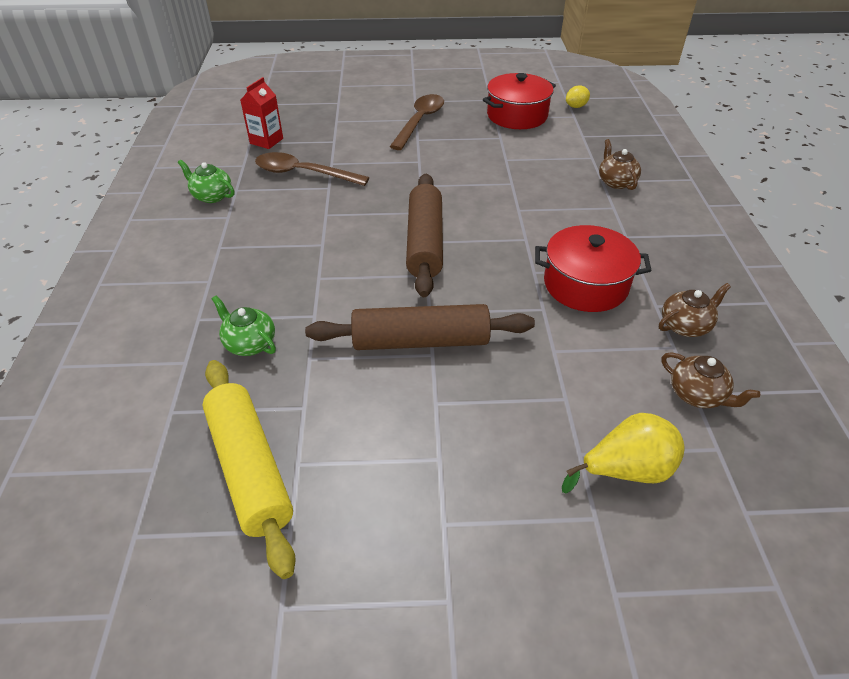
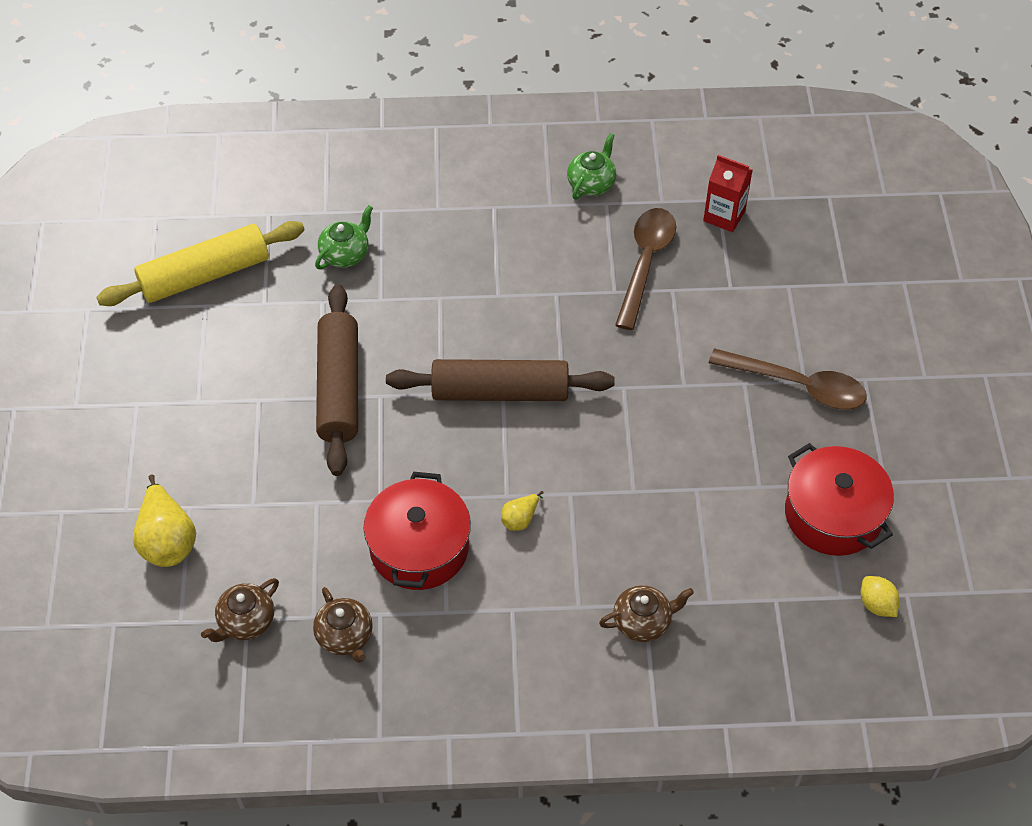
camera: 90 degrees right, 10 degrees up
none -> yellow pear [501,491,544,531]

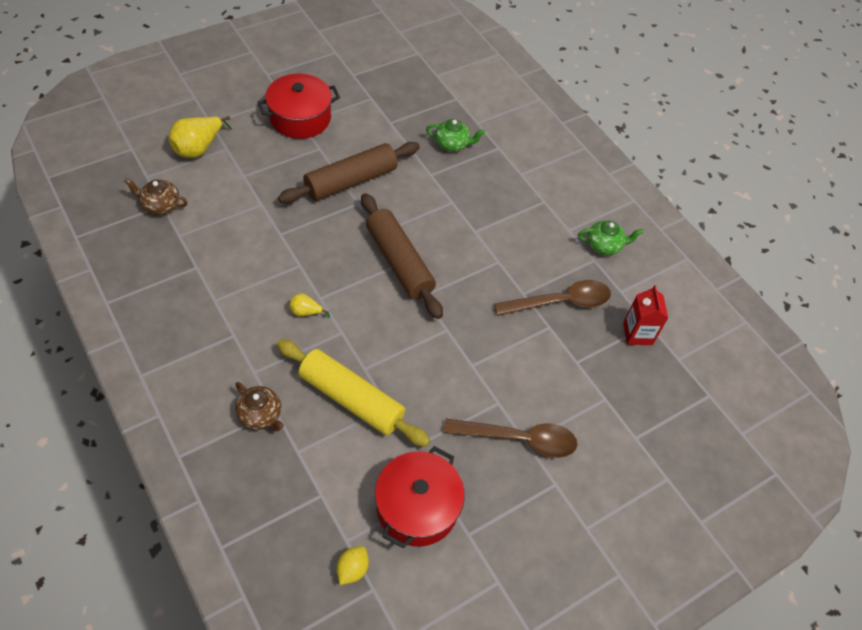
camera: 55 degrees right, 0 degrees up
yellow rolling pin [96,221,305,306] -> yellow rolling pin moved to [277,339,430,447]
brown teapot [313,587,373,663] -> none
red pot [364,471,471,590] -> red pot moved to [257,74,340,139]
brown spoon [709,348,867,410] -> brown spoon turned 75 degrees counterclockwise [443,419,578,458]

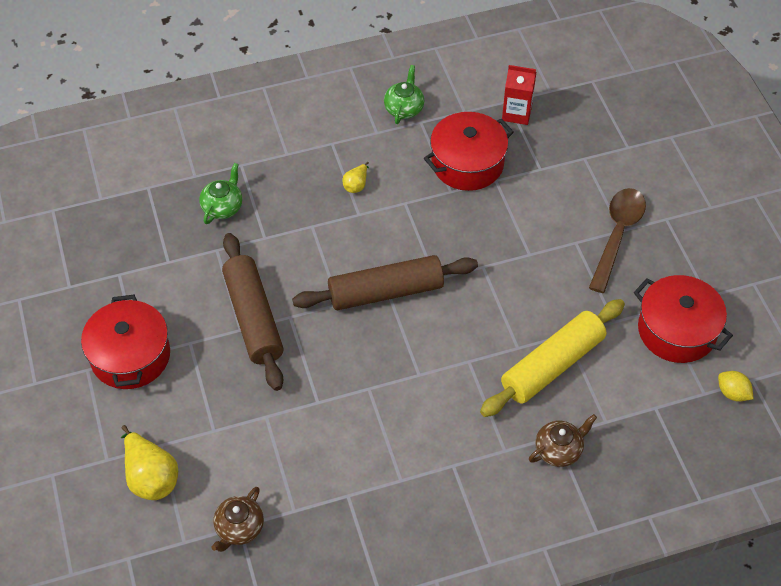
camera: 70 degrees left, 0 degrees up
yellow pear [289,293,330,318] -> yellow pear moved to [342,162,369,193]
brown spoon [494,280,611,316] -> red pot [424,112,514,191]

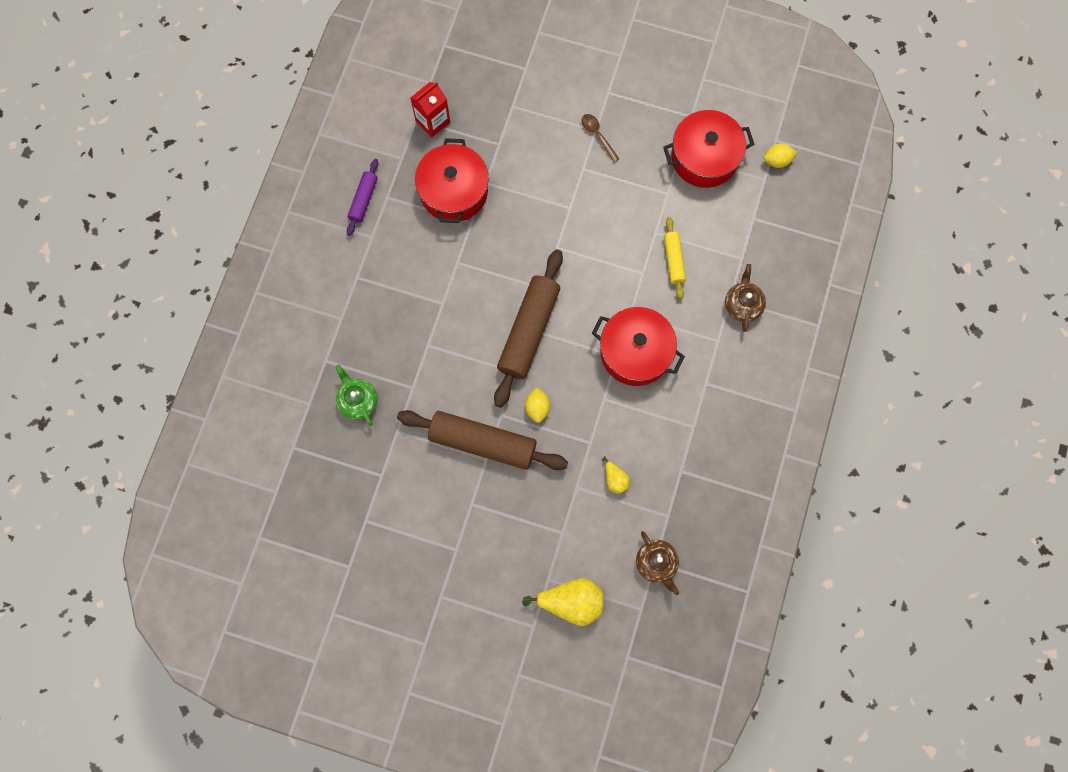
camera: 55 degrees left, 20 degrees up
red pot [81,295,170,389] -> red pot moved to [592,307,685,386]
yellow pear [342,162,369,193] -> yellow pear moved to [602,456,630,494]
green teapot [384,65,424,124] -> purple rolling pin [347,159,378,236]
yellow rolling pin [480,299,625,417] -> yellow rolling pin [664,217,686,299], size x0.51
brown spoon [589,188,646,293] -> brown spoon [582,114,619,162], size x0.50
none -> yellow lemon [525,387,550,423]

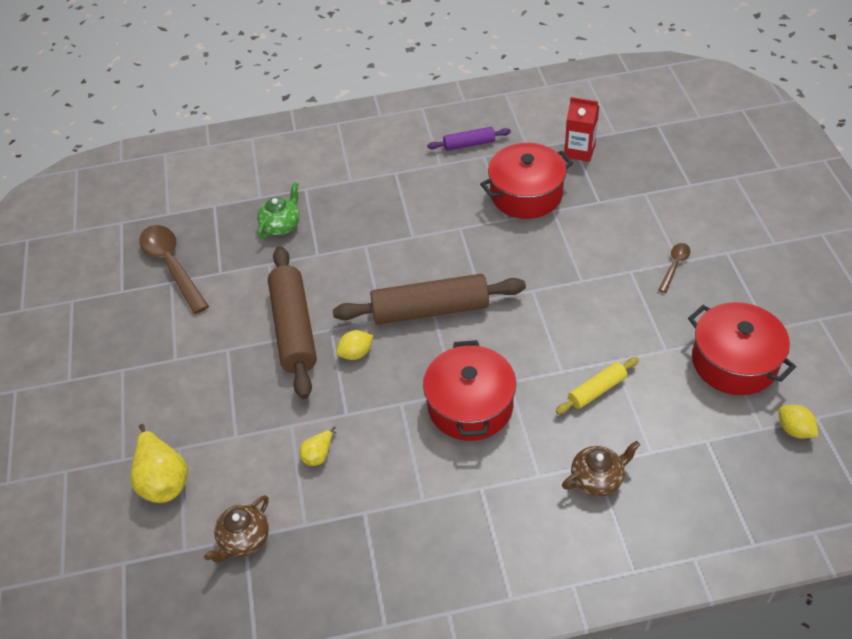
camera: 65 degrees right, 25 degrees down
none -> brown spoon [139,225,209,314]

